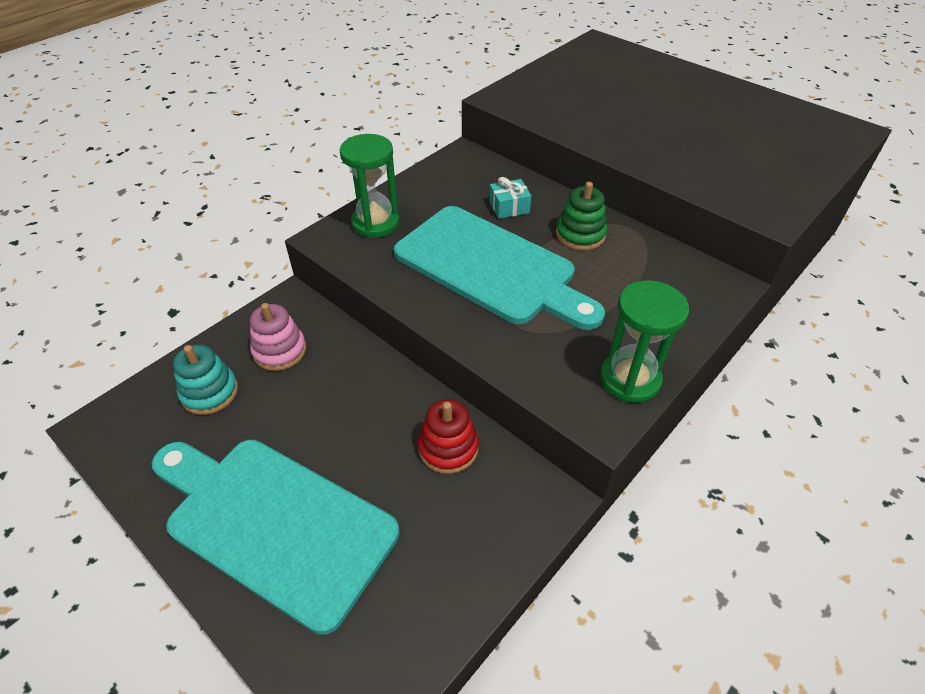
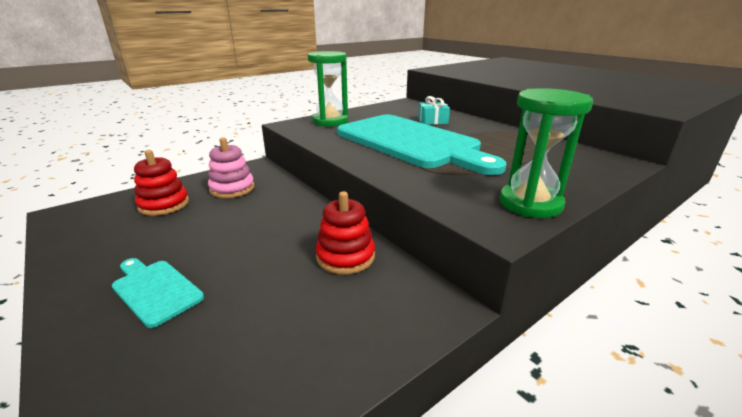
camera: 10 degrees right, 20 degrees down
turquoise cutting board [151,440,399,635] -> turquoise cutting board [112,258,204,328], size x0.43
turquoise stacking toy [173,345,238,415] -> red stacking toy [134,150,189,216]
green stacking toy [556,182,607,250] -> none

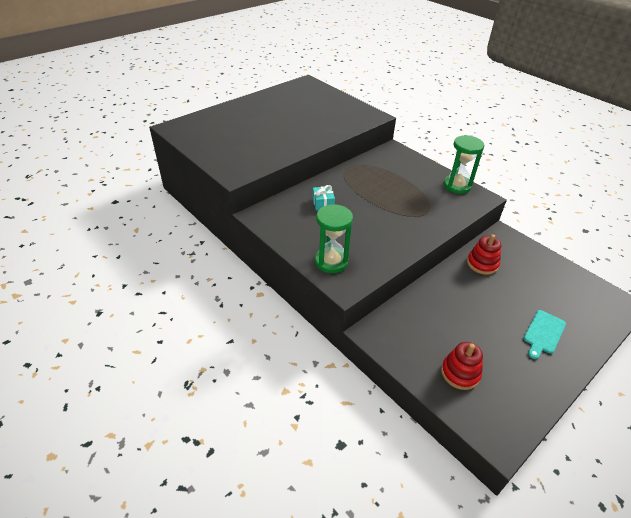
camera: 95 degrees left, 15 degrees up
pink stacking toy [208,138,254,198] -> none
turquoise cutting board [337,115,506,175] -> none

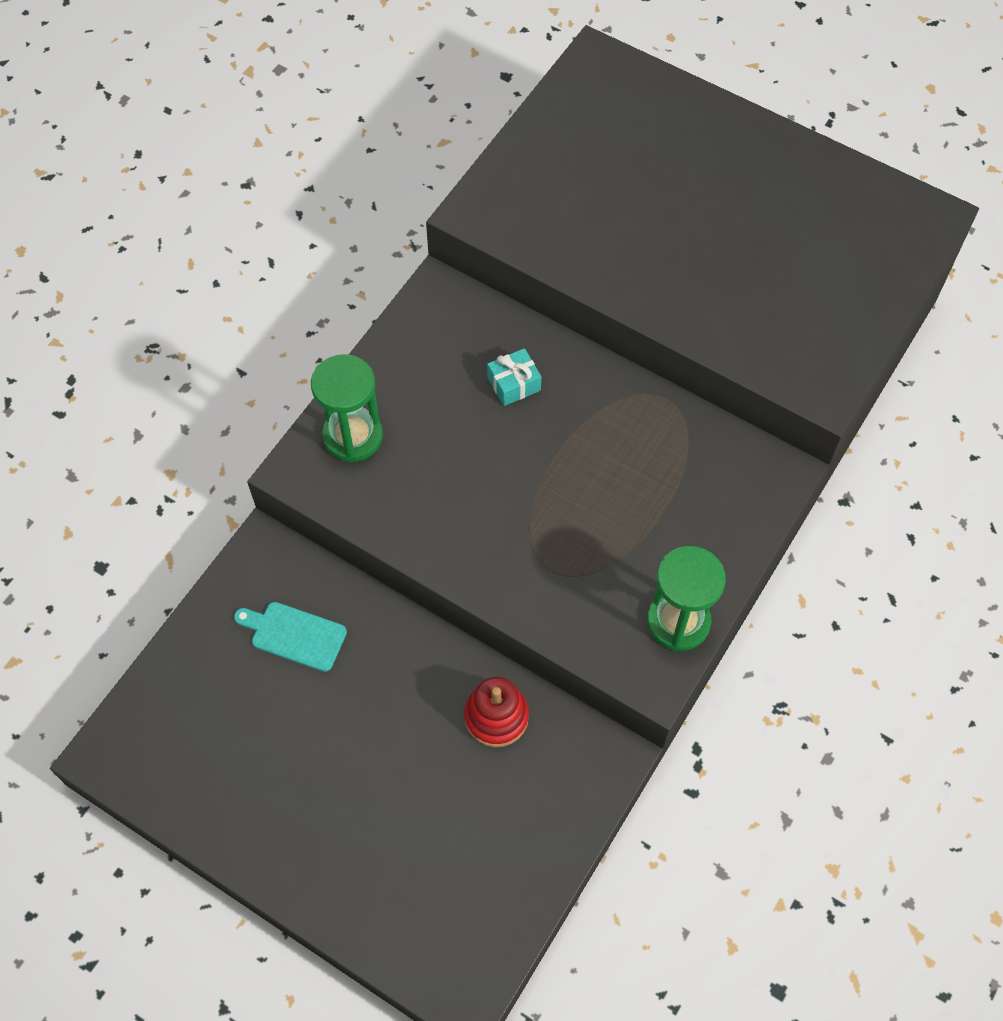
camera: 75 degrees right, 20 degrees up
red stacking toy [441,342,483,390] -> none
turquoise cutting board [523,310,566,359] -> turquoise cutting board moved to [234,602,347,672]

